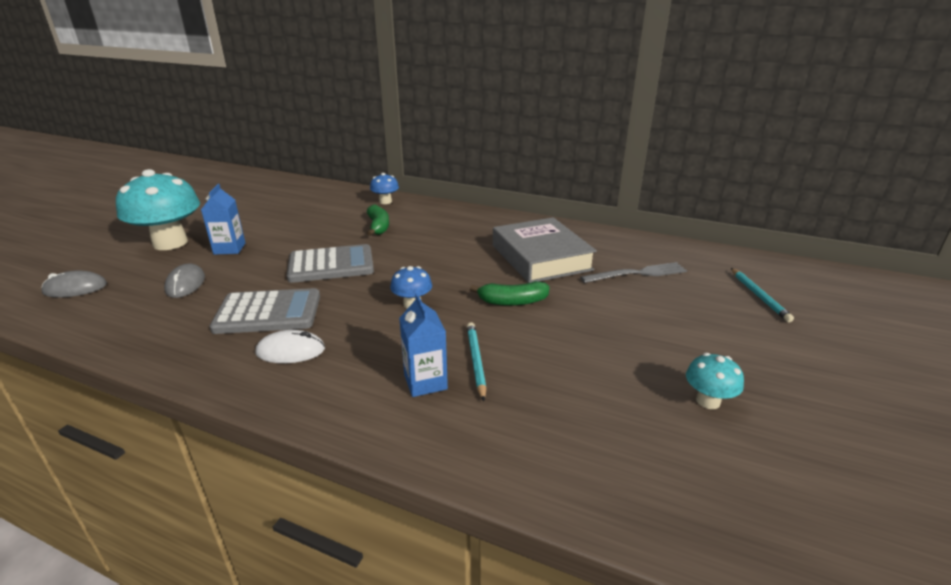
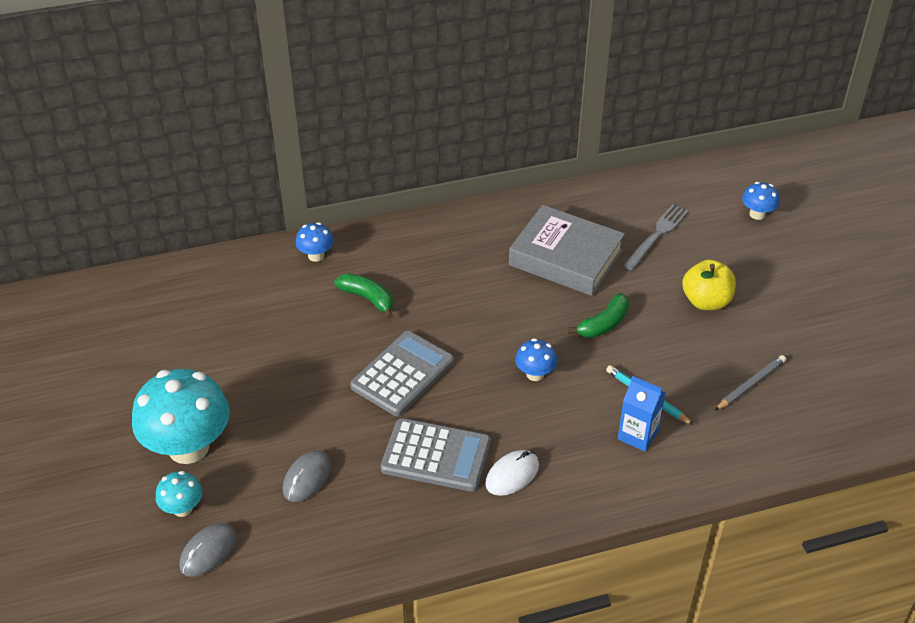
camera: 40 degrees left, 15 degrees up
grey mouse [164,263,205,298] -> grey mouse turned 75 degrees clockwise [283,450,331,502]
blue carton [201,184,245,255] -> none
grey calculator [209,288,320,334] -> grey calculator turned 60 degrees clockwise [381,418,491,492]
turquoise mushroom [686,353,744,409] -> turquoise mushroom moved to [156,471,202,517]
turquoise pencil [731,268,794,322] -> blue mushroom [742,182,779,220]
none -> yellow apple [682,259,736,310]
none -> grey pencil [715,355,786,411]

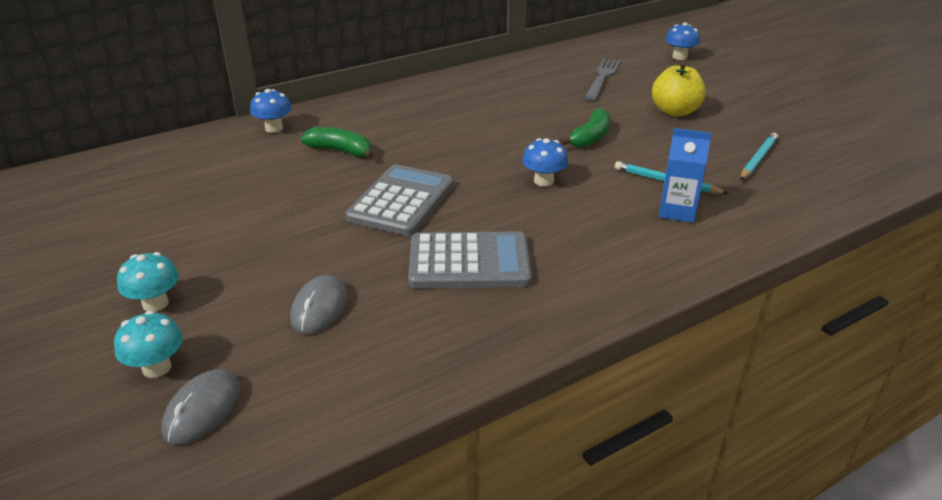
camera: 15 degrees left, 10 degrees down
turquoise mushroom [132,369,230,464] -> turquoise mushroom [117,252,179,312], size x0.47
white mouse [485,450,539,496] -> none
grey book [509,205,625,296] -> none
grey pencil [715,355,786,411] -> turquoise pencil [740,133,778,180]

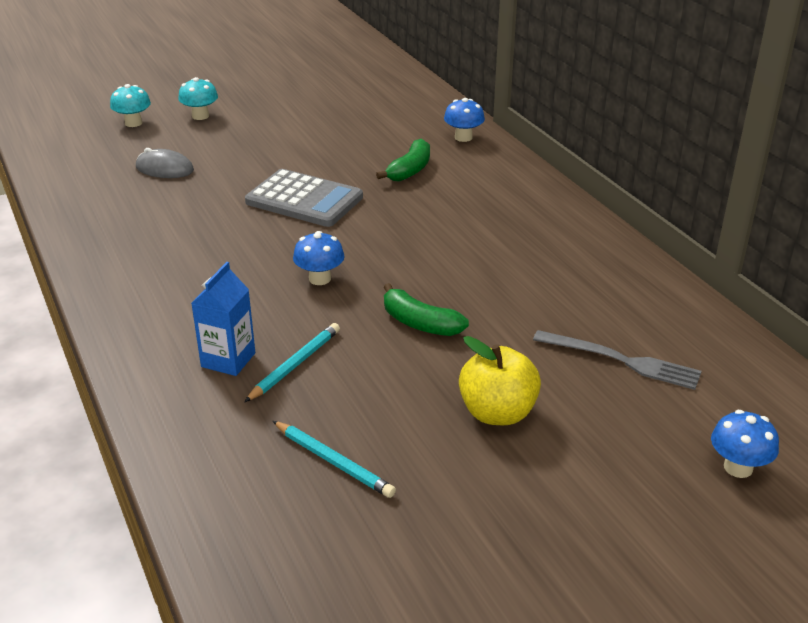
camera: 95 degrees right, 0 degrees up
grey mouse [161,369,240,445] -> none
grey calculator [408,231,532,288] -> none

